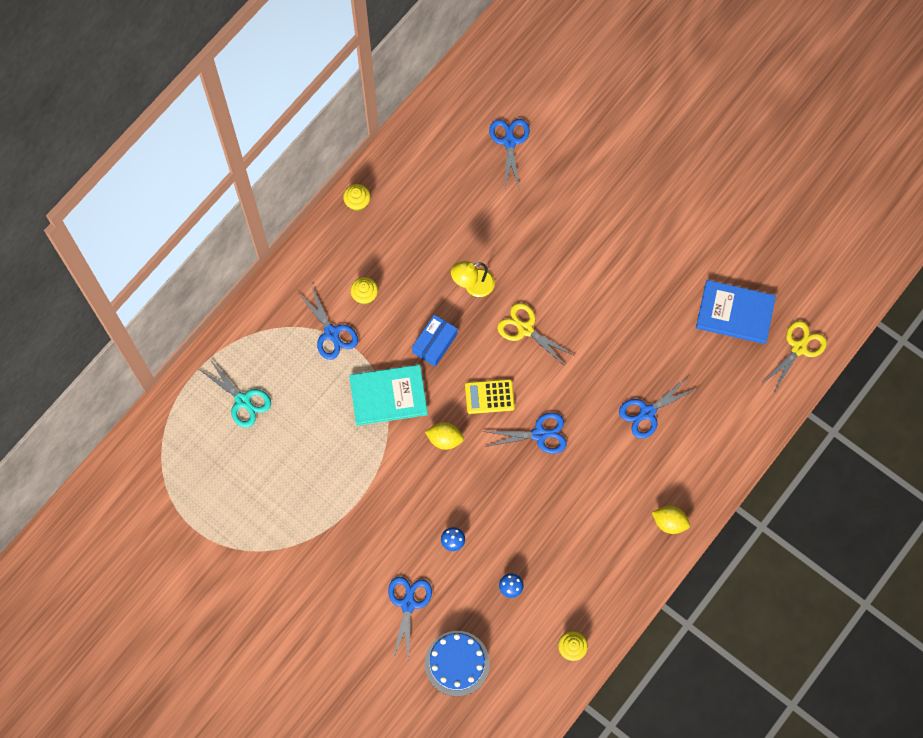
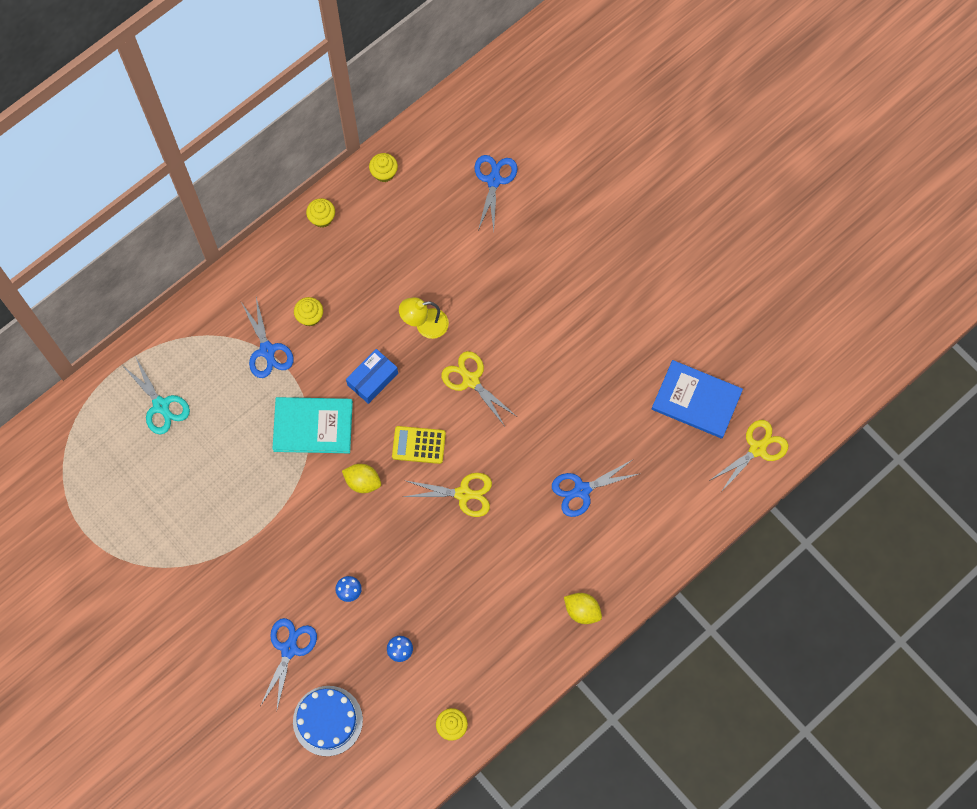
camera: 10 degrees right, 0 degrees up
blue scissors [483,413,567,454] -> yellow scissors [404,473,492,517]
none -> yellow cupcake [369,153,398,182]

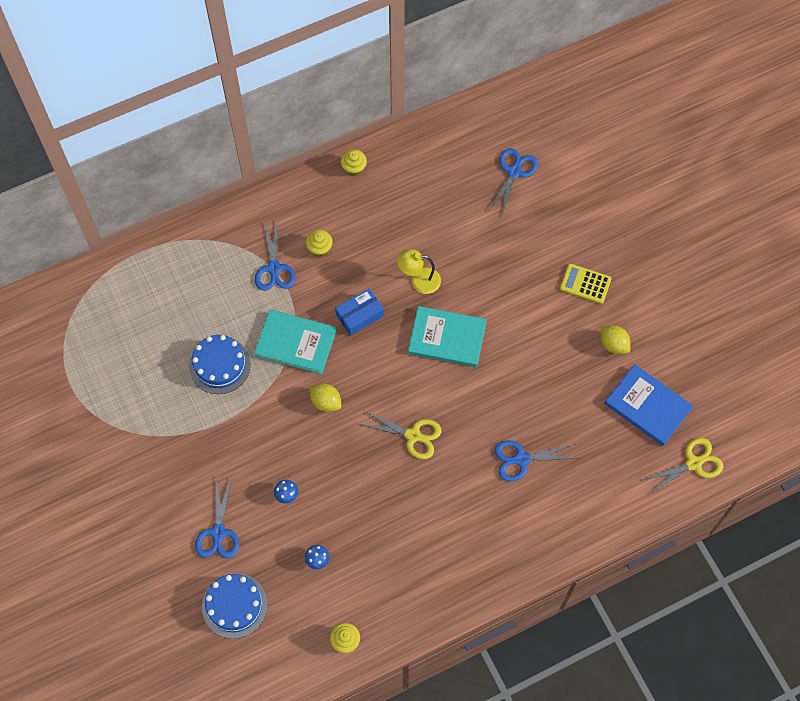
camera: 15 degrees right, 5 degrees down
turquoise scissors [122,356,190,434] -> none
blue scissors [260,618,317,709] -> blue scissors turned 150 degrees clockwise [195,479,239,558]
yellow cupcake [369,153,398,182] -> none
yellow calculator [392,426,446,464] -> yellow calculator moved to [560,264,612,304]
yellow scissors [441,351,516,425] -> turquoise book [408,306,487,367]
yellow lemon [564,593,602,624] -> yellow lemon moved to [601,325,631,354]
none -> blue cake [189,335,251,394]

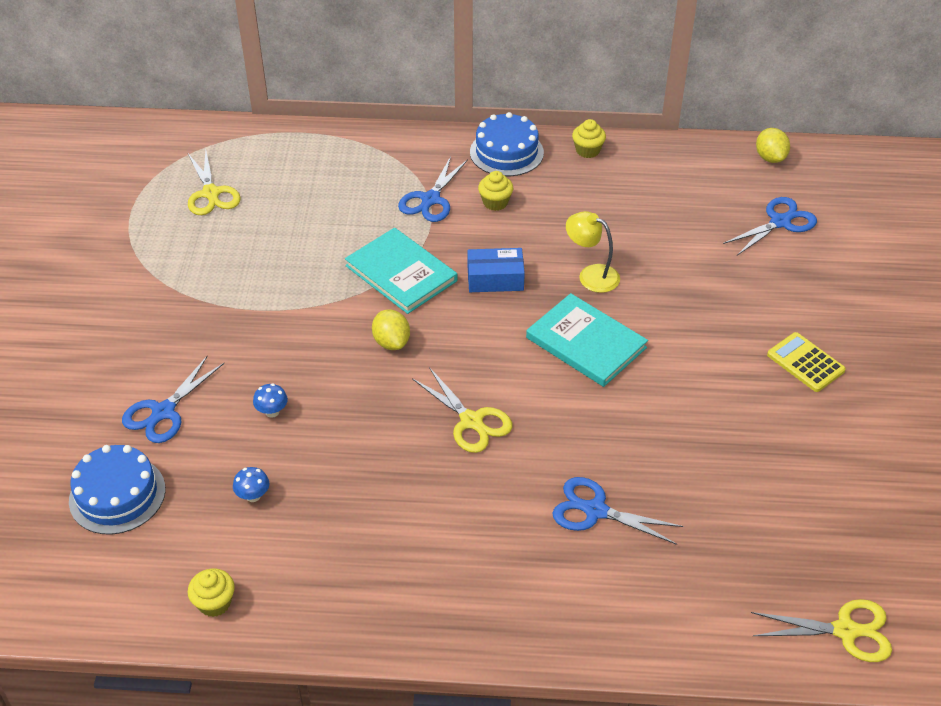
camera: 30 degrees right, 20 degrees down
blue cake [189,335,251,394] -> blue cake moved to [470,112,544,176]
yellow lemon [601,325,631,354] -> yellow lemon moved to [756,128,790,163]
blue book [604,364,693,446] -> none
none -> yellow scissors [188,150,241,215]

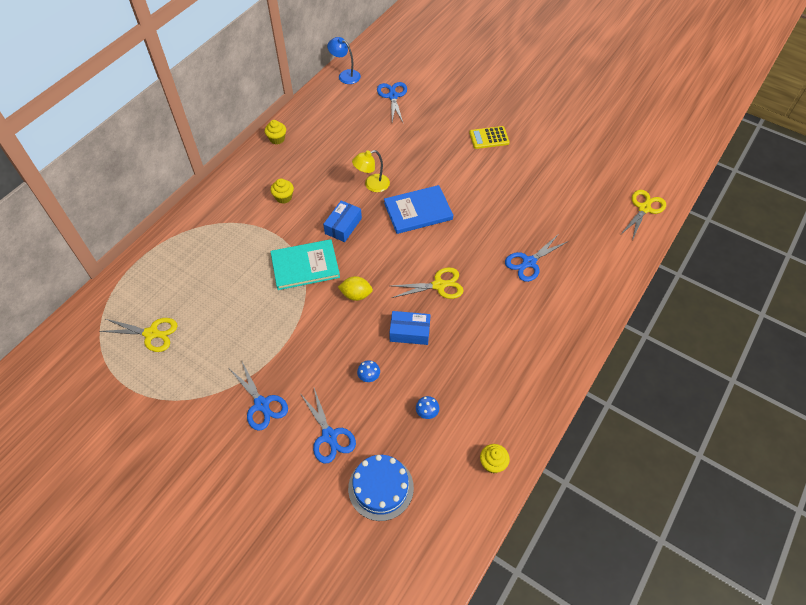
camera: 60 degrees left, 10 degrees up
blue scissors [398,156,468,222] -> blue scissors moved to [230,362,288,431]
blue cake [470,112,544,176] -> none
turquoise book [526,293,648,387] -> blue book [384,185,453,234]
yellow lemon [756,128,790,163] -> blue lamp [327,37,361,84]
none -> blue box [389,311,431,345]

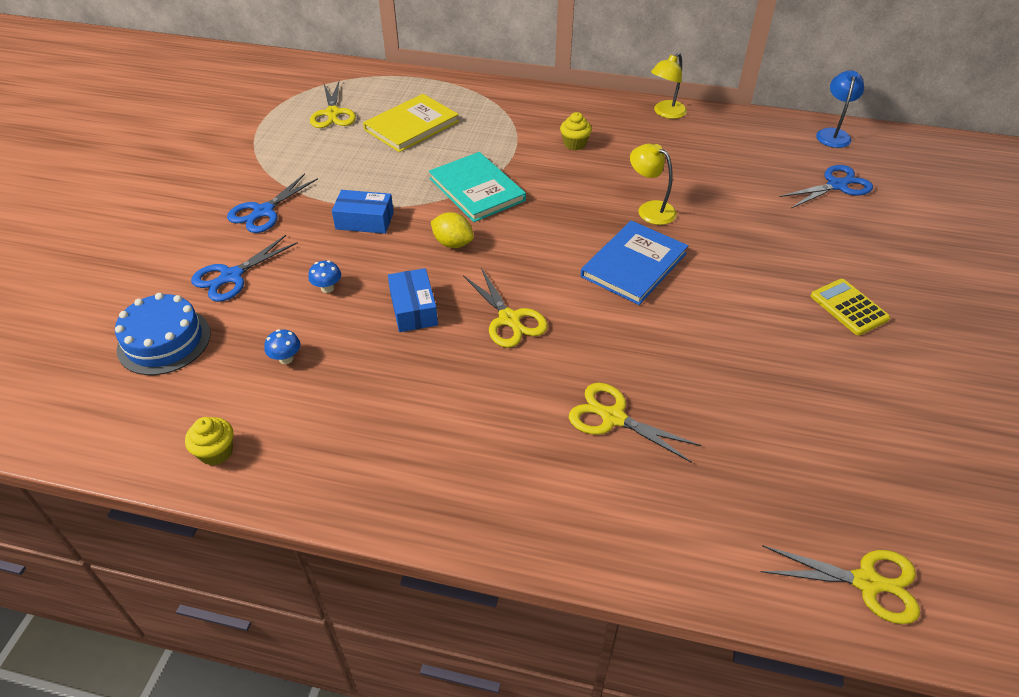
camera: 70 degrees right, 10 degrees down
yellow cupcake [265,120,286,145] -> yellow lamp [651,53,687,119]
blue box [323,201,362,242] -> blue box moved to [332,190,394,234]
yellow lemon [338,276,373,301] -> yellow lemon turned 45 degrees counterclockwise [431,212,474,248]
blue book [384,185,453,234] -> blue book turned 75 degrees clockwise [581,220,688,305]
blue scissors [505,234,568,282] -> yellow scissors [569,383,702,463]
none -> yellow book [363,94,459,152]

